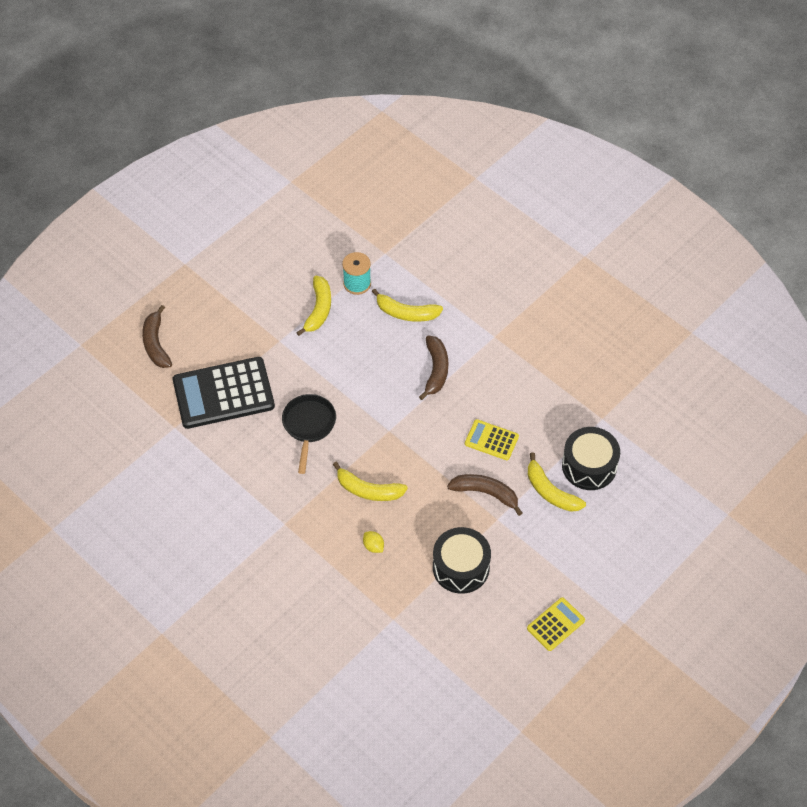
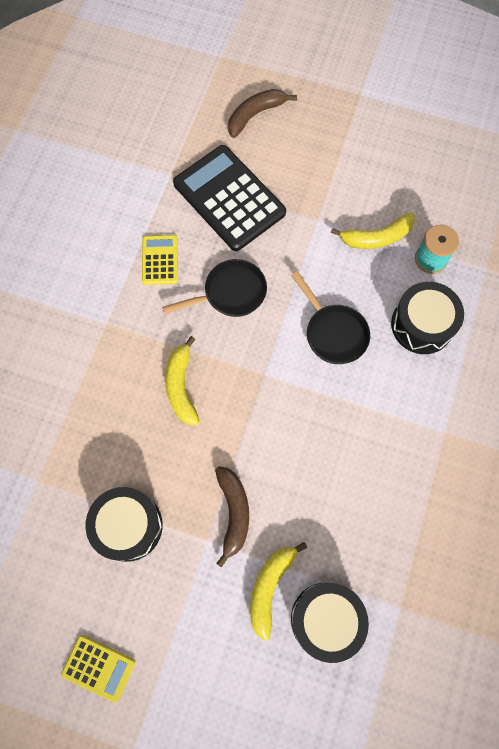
camera: 65 degrees right, 15 degrees up
yellow lemon [363,531,384,553] -> none
yellow banana [372,289,443,322] -> black drum [391,282,464,354]
brown banana [419,336,448,400] -> none
yellow calculator [465,419,519,460] -> yellow calculator moved to [142,235,178,285]
none -> black pan [291,271,370,364]

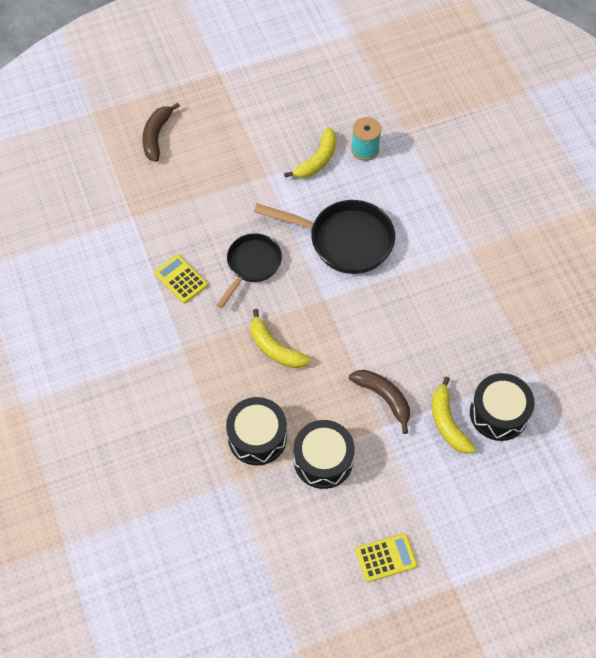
camera: 40 degrees left, 10 degrees down
black calculator [173,145,286,251] -> none
black pan [291,271,370,364] -> black pan [254,200,395,274], size x1.54
black drum [391,282,464,354] -> black drum moved to [226,397,287,465]

